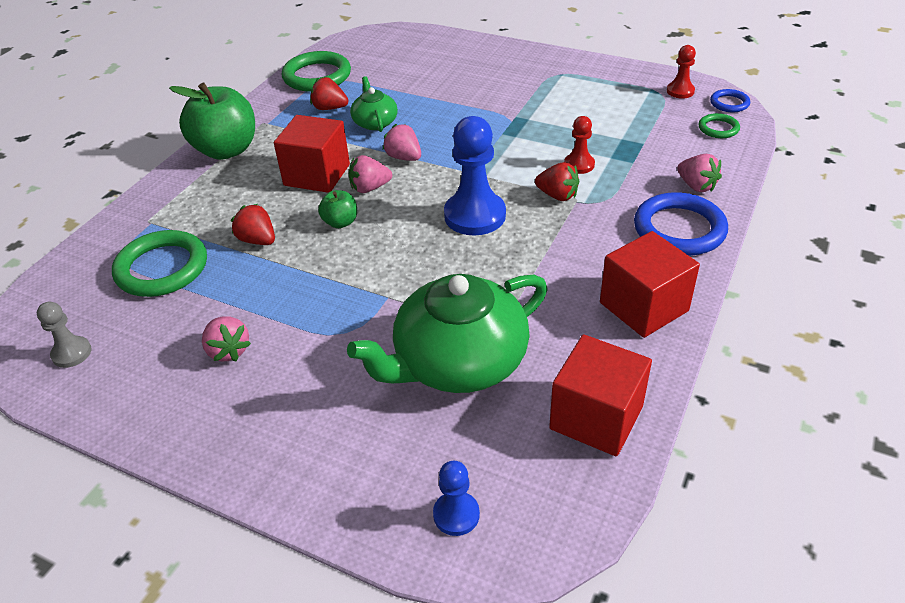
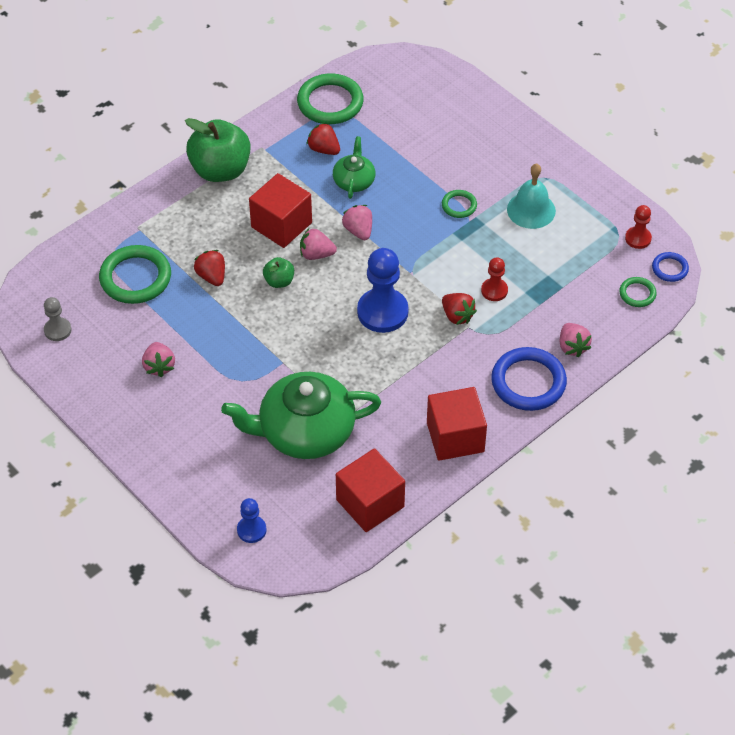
camera: 20 degrees right, 10 degrees up
none -> green ring [442,190,477,218]
none -> turquoise bell [507,163,556,229]

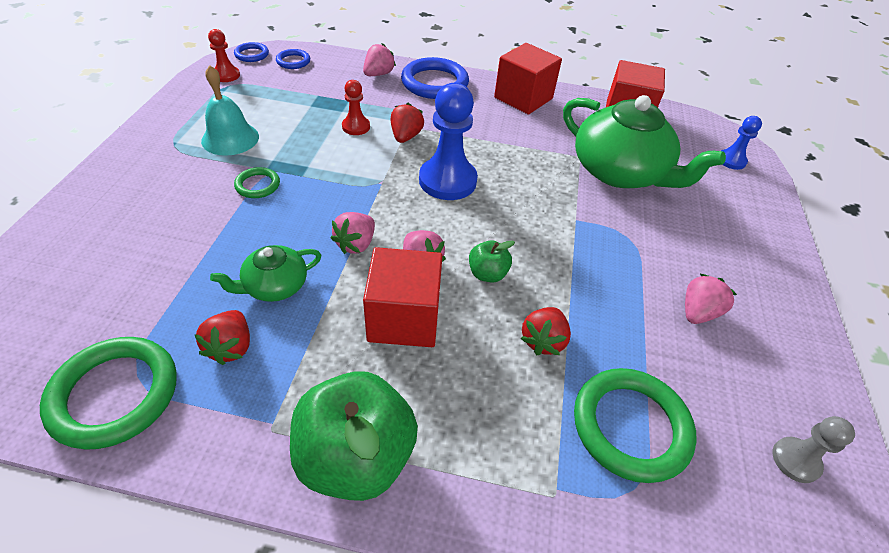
camera: 130 degrees left, 5 degrees down
green ring [619,277,657,307] -> blue ring [276,49,310,69]

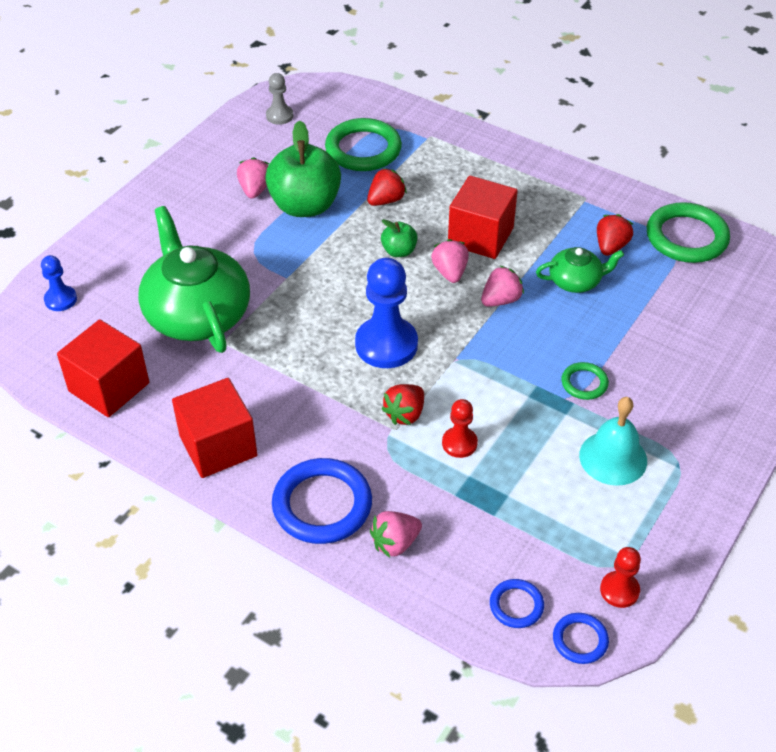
camera: 155 degrees left, 0 degrees up
green apple [290,371,418,501] -> green apple moved to [265,120,341,217]
pink strawberry [685,274,737,324] -> pink strawberry turned 120 degrees clockwise [237,157,269,199]

